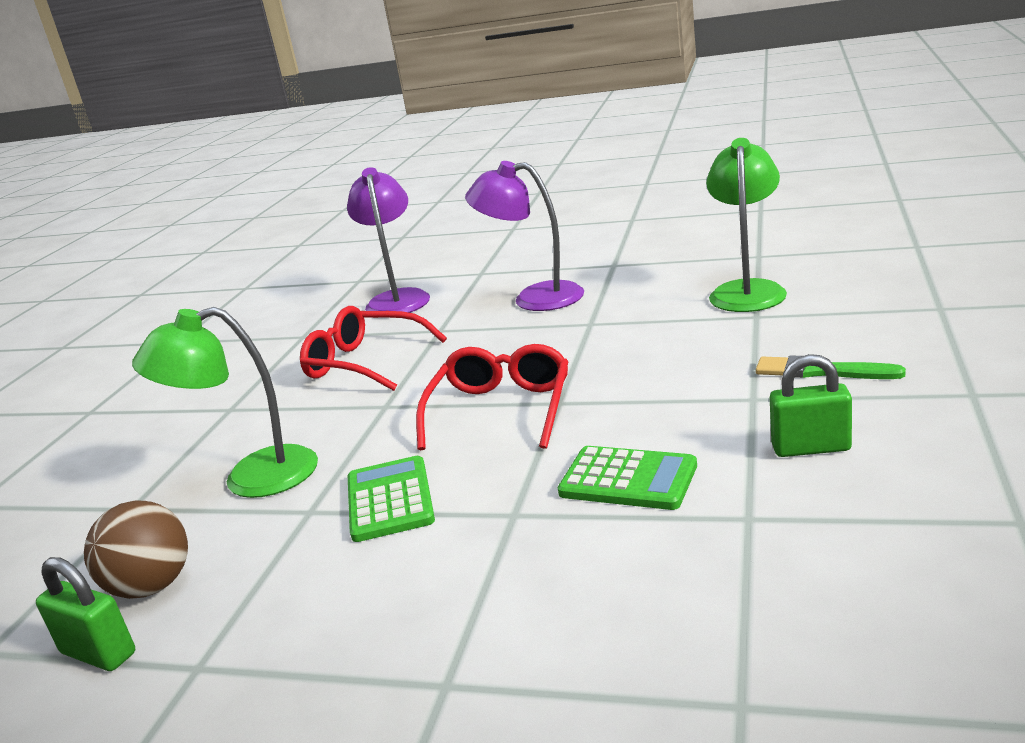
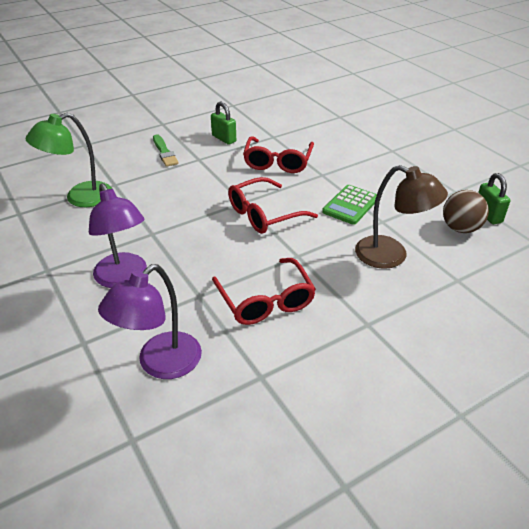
camera: 140 degrees left, 15 degrees up
green lamp [132,307,318,498] -> brown lamp [355,165,448,269]
green calculator [558,446,697,510] -> red glasses [243,136,314,173]

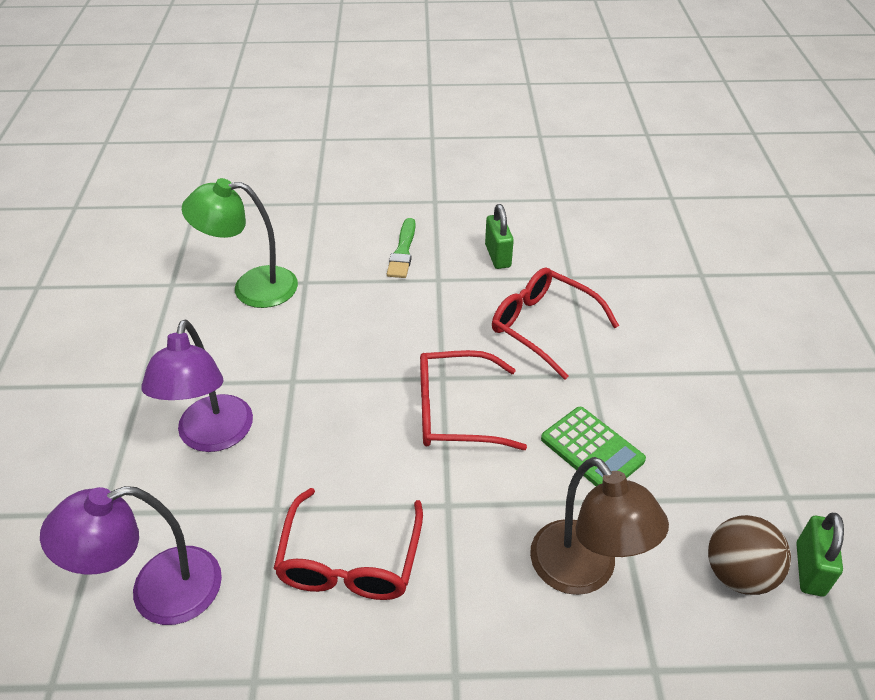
camera: 30 degrees right, 5 degrees up
red glasses [243,136,314,173] -> red glasses turned 90 degrees clockwise [492,268,619,380]
green calculator [322,185,377,225] -> green calculator turned 105 degrees counterclockwise [541,407,646,486]

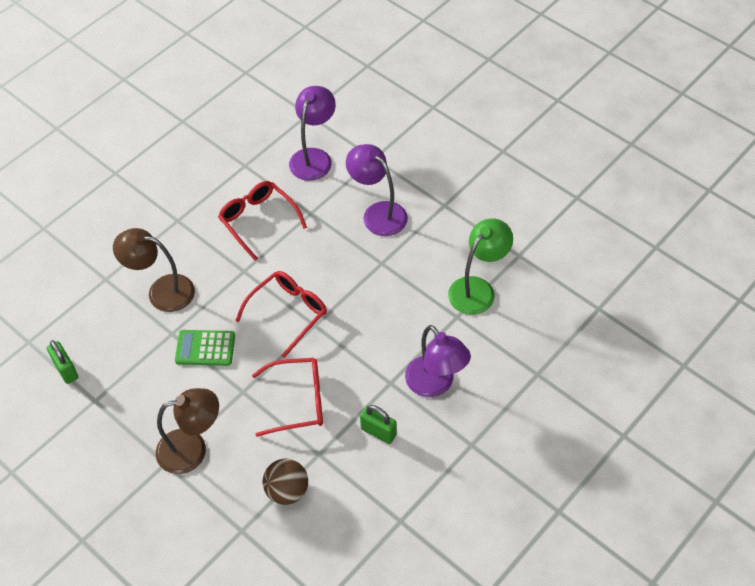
camera: 135 degrees right, 10 degrees up
green brush [387,218,415,278] -> purple lamp [405,325,471,397]
brown ball [708,515,791,595] -> brown ball moved to [263,458,308,505]
none -> brown lamp [156,388,219,474]

